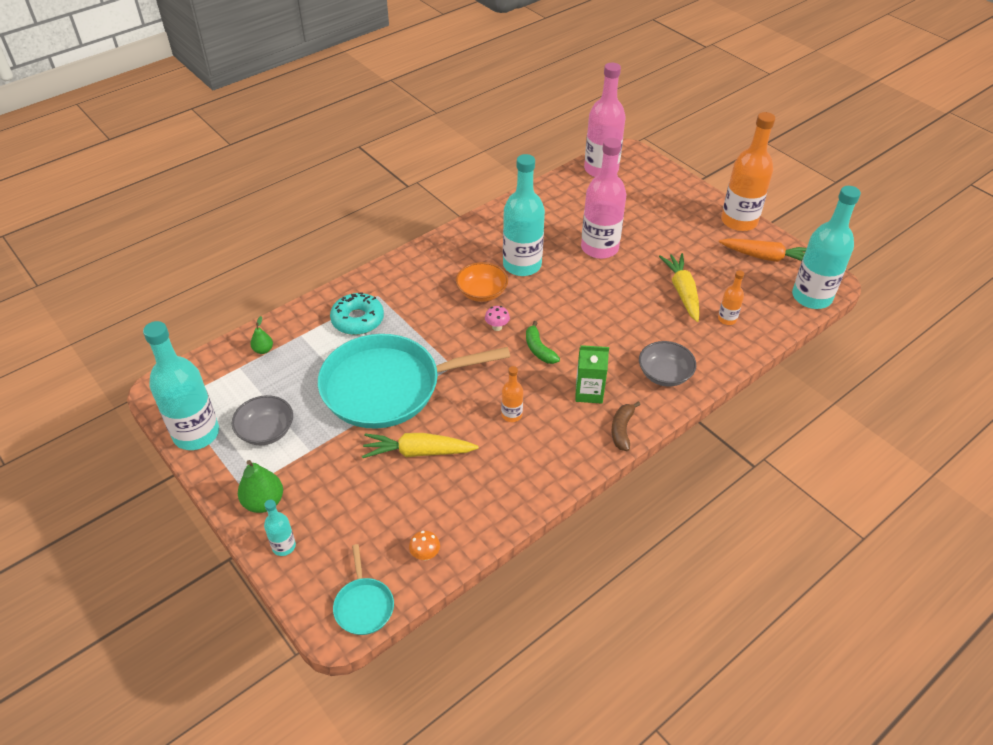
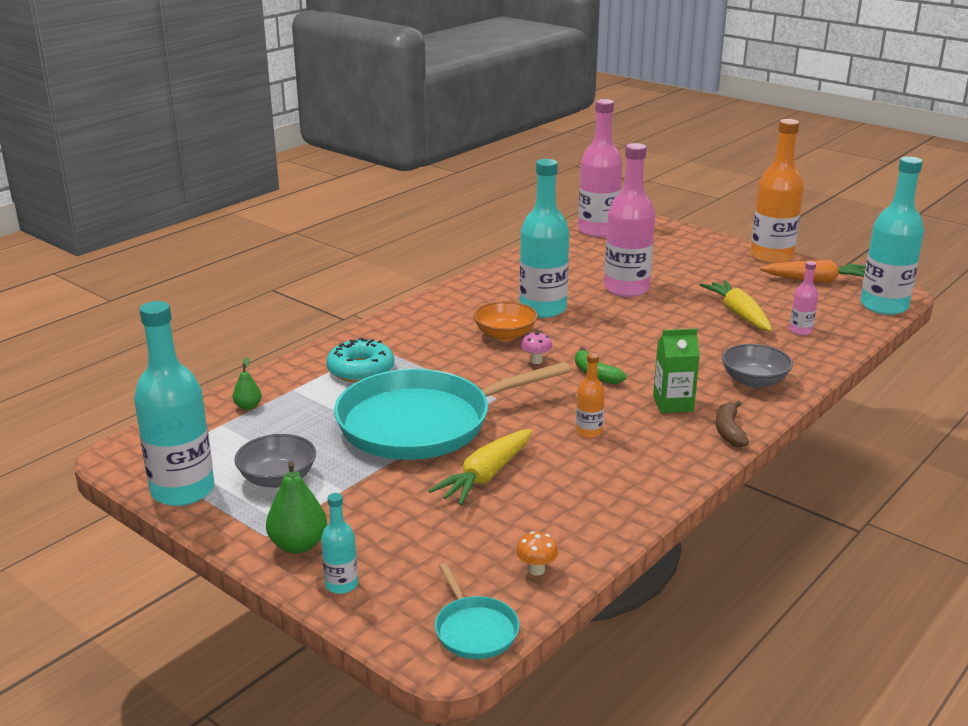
camera: 10 degrees left, 20 degrees down
yellow carrot [362,433,479,458] -> yellow carrot turned 45 degrees counterclockwise [428,429,532,505]
orange bottle [718,270,744,325] -> pink bottle [789,261,818,335]

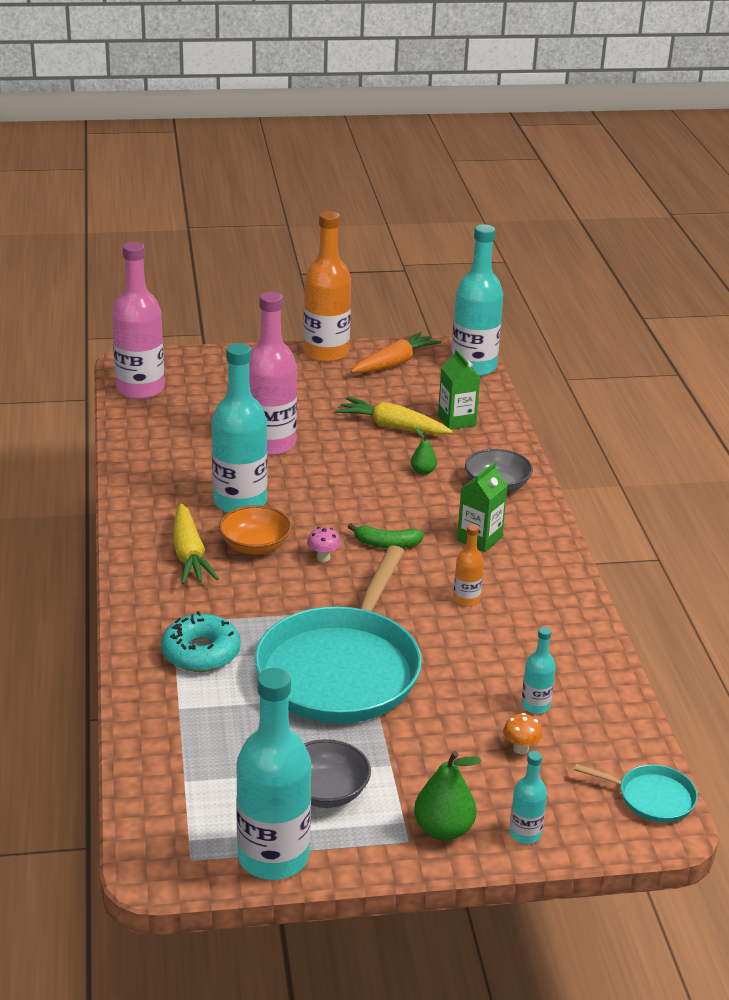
camera: 50 degrees left, 5 degrees up
green pear [233,357,262,410] -> green pear moved to [411,427,437,475]
yellow carrot [428,429,532,505] -> yellow carrot moved to [173,503,219,584]
orange mushroom [516,531,558,576] -> orange mushroom moved to [503,713,543,754]
brown banana [716,401,749,447] -> none
pink bottle [789,261,818,335] -> green carton [438,349,480,430]
none -> turquoise bottle [521,627,556,714]

